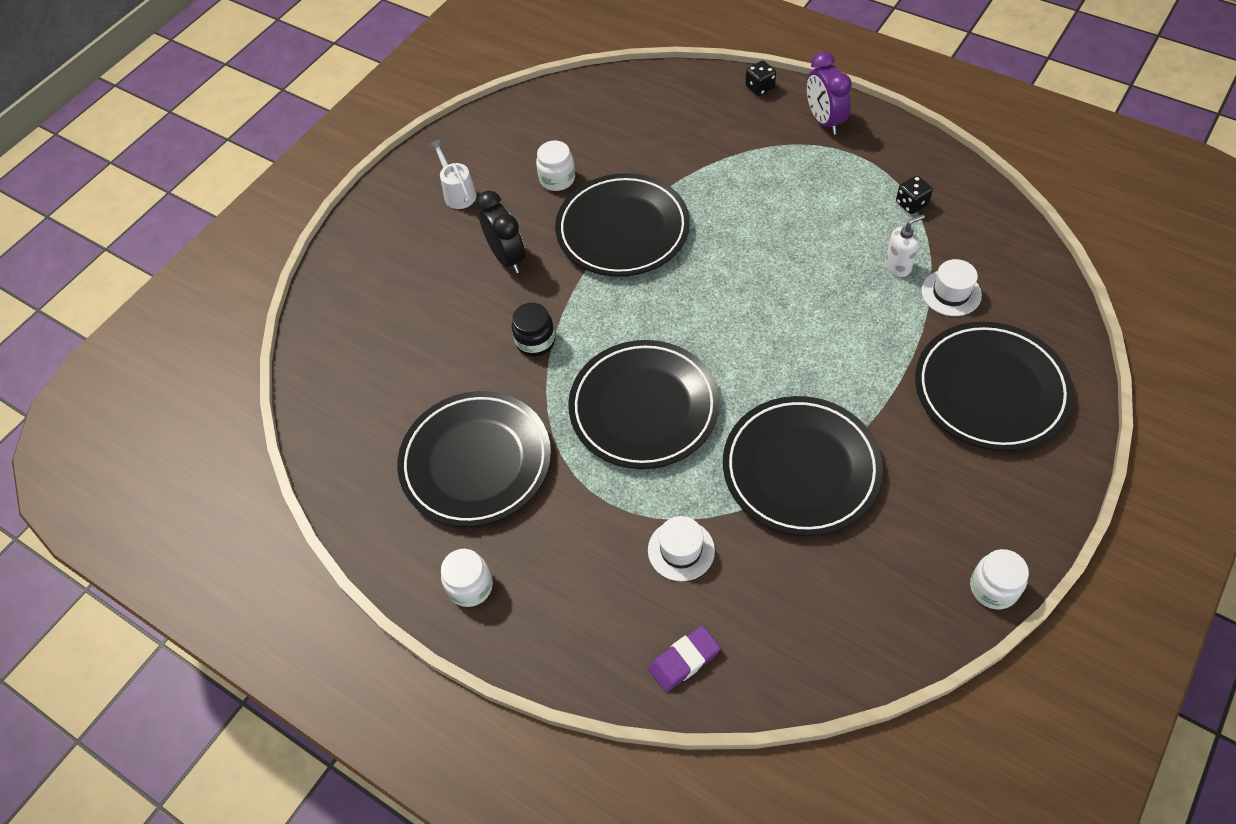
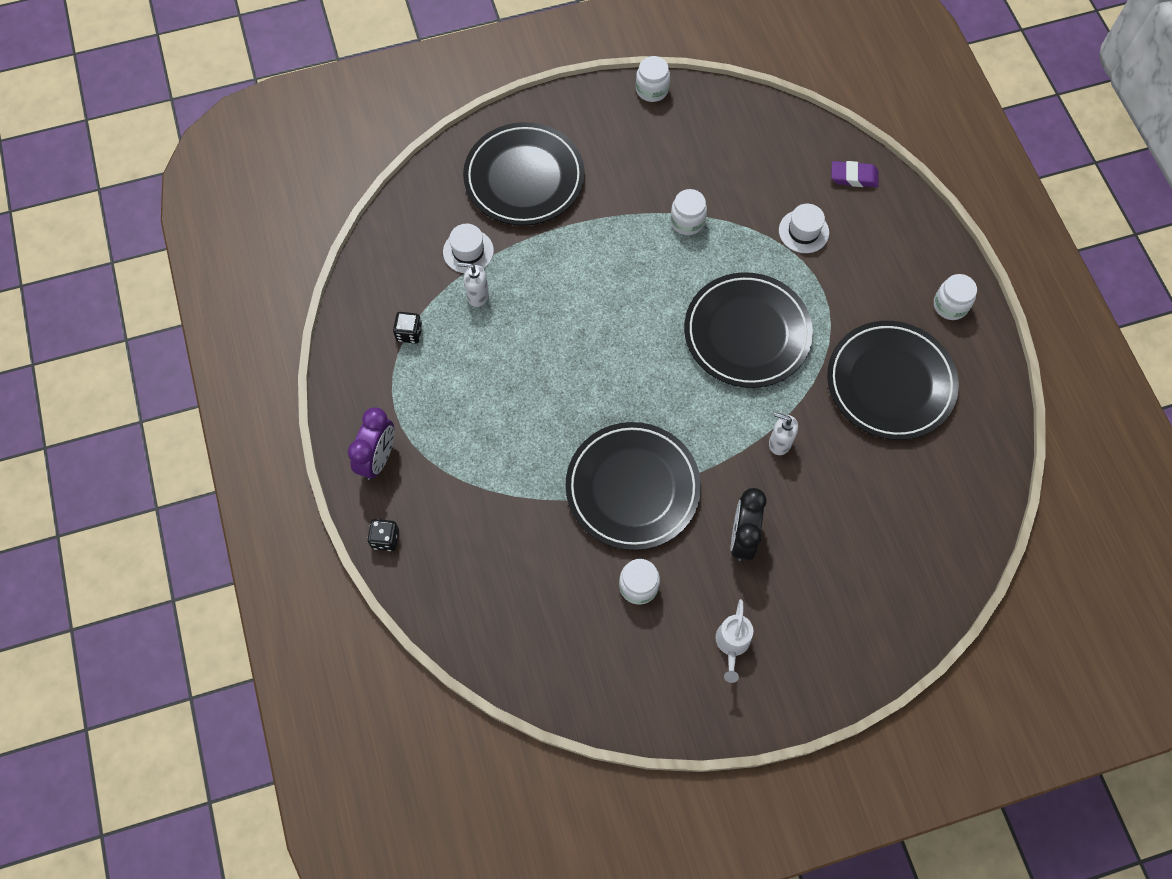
camera: 145 degrees left, 10 degrees up
black jar [512,303,555,357] -> white soap dispenser [769,412,798,455]
black plate [723,396,883,536] -> white jar [670,189,707,235]

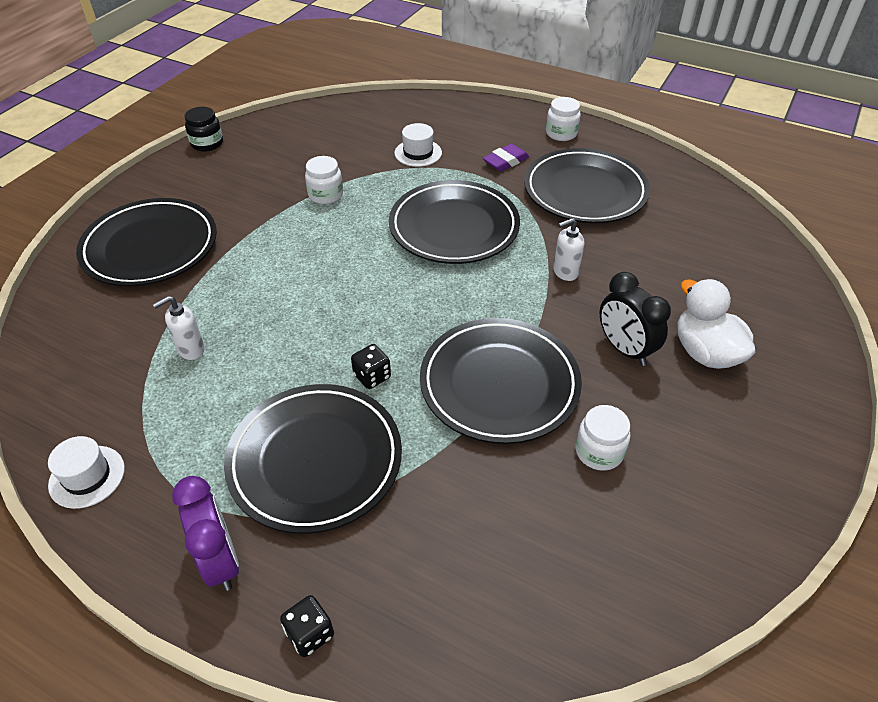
camera: 45 degrees left, 20 degrees down
black dice [393,312,422,344] -> black dice moved to [351,344,391,389]
white hat [443,224,494,273] -> white hat moved to [48,436,125,509]
white jar [636,56,670,102] -> black jar [185,107,223,152]
white watering can [716,599,753,683] -> none
purple eraser [832,161,879,187] -> purple eraser moved to [483,144,529,172]
none -> black plate [224,384,402,534]
none -> white duck [678,279,755,369]

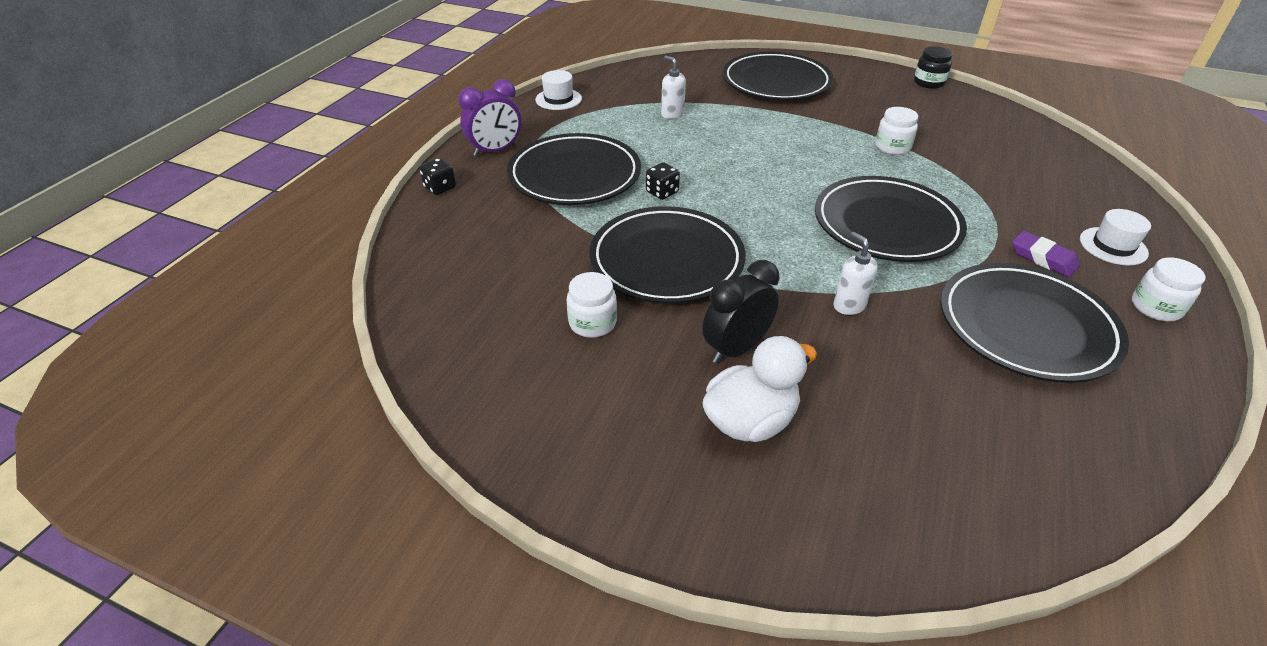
camera: 85 degrees right, 5 degrees down
white hat [394,123,442,167] -> white hat moved to [1080,209,1151,265]

